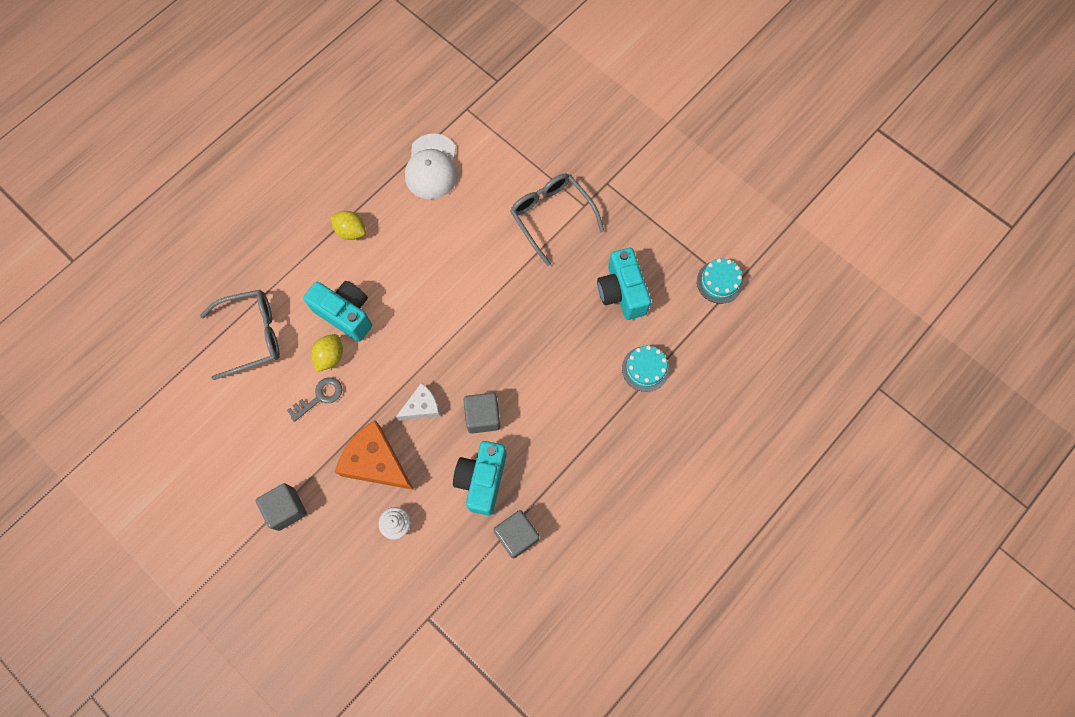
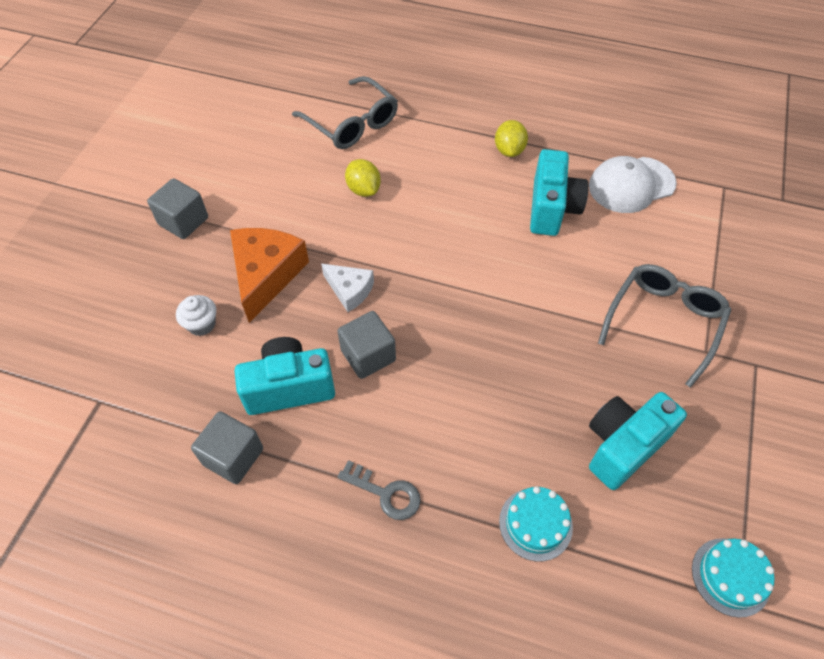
camera: 65 degrees right, 15 degrees down
grey key [287,377,342,422] -> grey key moved to [337,460,421,520]
turquoise camera [303,281,372,342] -> turquoise camera moved to [530,149,588,236]
yellow lemon [311,334,343,372] -> yellow lemon turned 60 degrees clockwise [345,159,381,197]

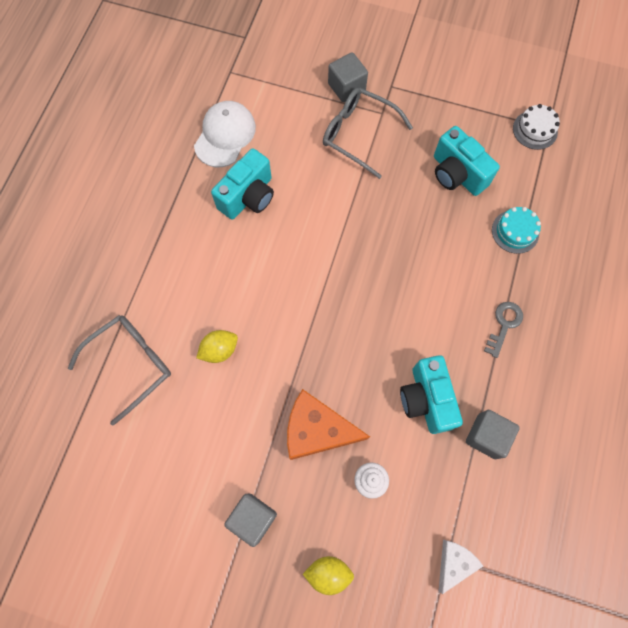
camera: 90 degrees left, 15 degrees up
white cheese [321,263,374,312] -> white cheese moved to [438,539,483,594]
grey cube [338,311,396,379] -> grey cube moved to [328,52,368,102]
yellow lemon [495,120,528,157] -> yellow lemon moved to [303,556,354,595]
turquoise camera [530,149,588,236] -> turquoise camera turned 120 degrees clockwise [211,148,274,220]
white cap [589,156,677,213] -> white cap turned 135 degrees counterclockwise [194,101,256,167]
turquoise cake [692,538,775,618] -> white cake [513,104,560,150]

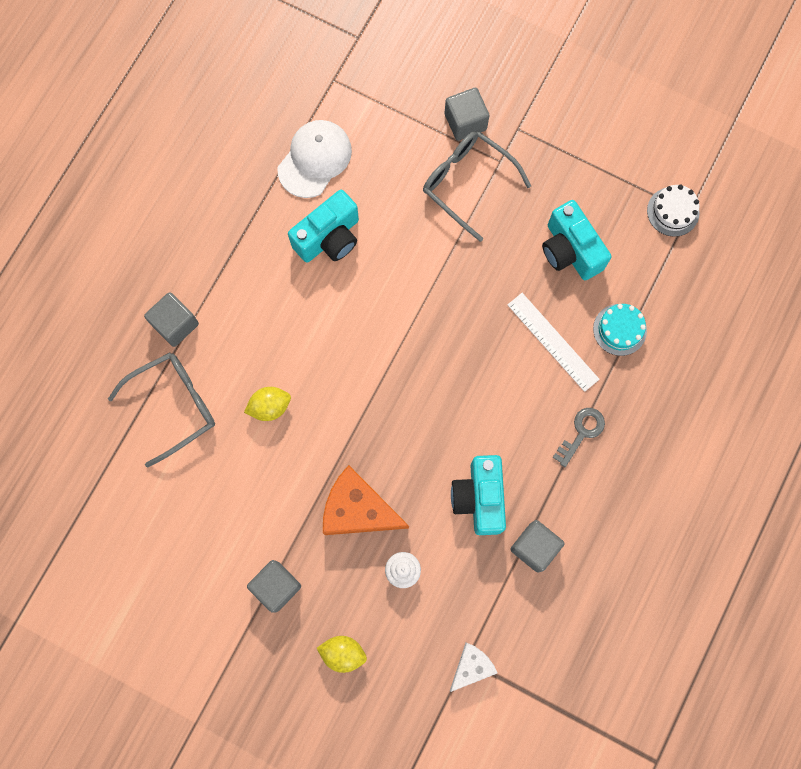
camera: 10 degrees right, 5 degrees up
none -> grey cube [144,292,199,347]
none -> white ruler [508,293,599,392]

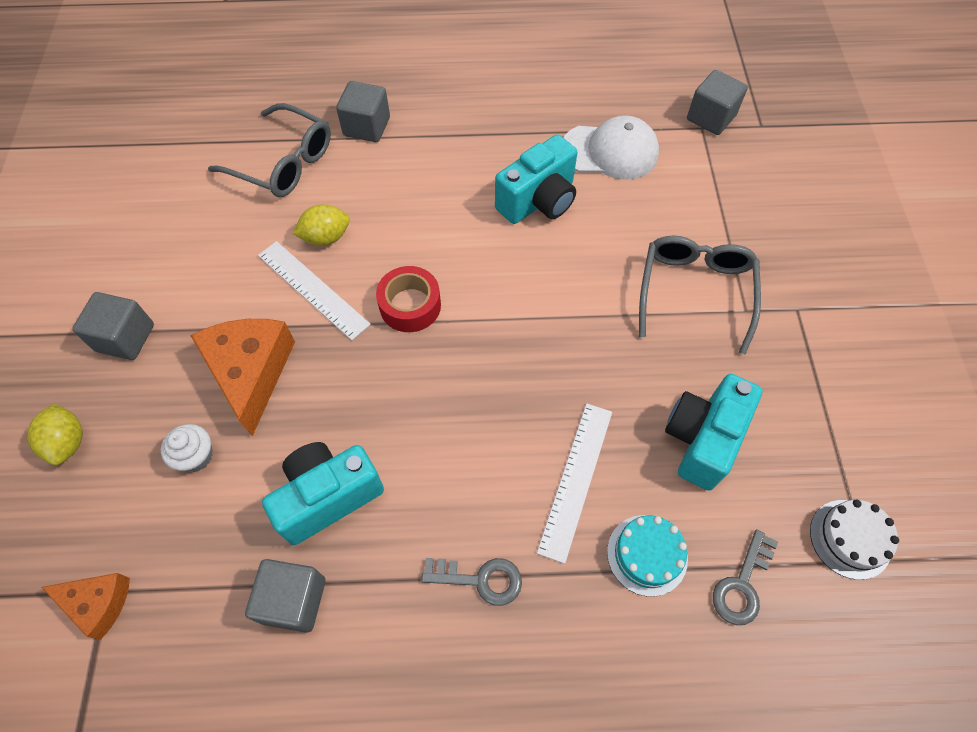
camera: 60 degrees right, 15 degrees down
yellow lemon [244,387,291,421] -> yellow lemon turned 60 degrees counterclockwise [292,204,350,246]
turquoise camera [288,190,359,262] -> turquoise camera turned 60 degrees counterclockwise [495,134,578,224]
grey cube [445,88,489,141] -> grey cube moved to [687,70,748,135]
white cheese [450,642,497,692] -> orange cheese [42,573,130,640]
none -> white ruler [258,241,371,340]
none -> red tape [376,266,441,332]
none -> grey key [713,529,778,625]

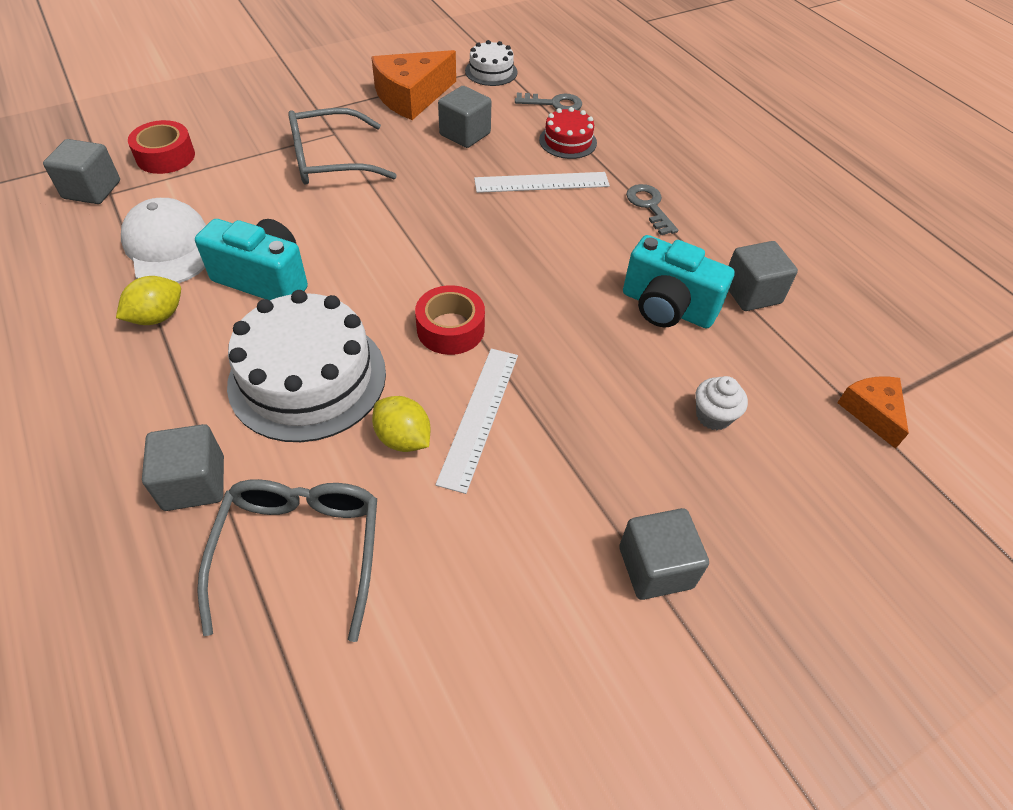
camera: 120 degrees left, 10 degrees down
yellow lemon [27,403,83,465] -> yellow lemon moved to [116,276,181,325]
orange cheese [190,319,295,436] -> orange cheese moved to [371,50,456,120]
turquoise cake [607,515,688,597] -> red cake [539,107,597,159]
turquoise camera [665,374,763,491] -> grey cube [438,86,491,148]
none -> red tape [128,120,195,174]
none -> white cake [227,290,386,442]

